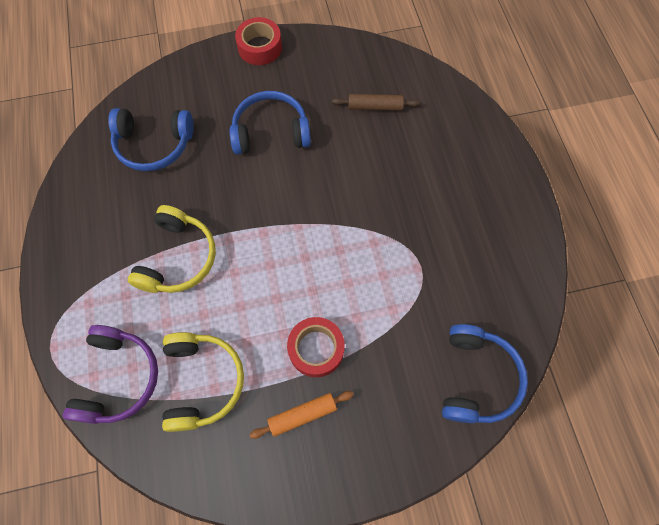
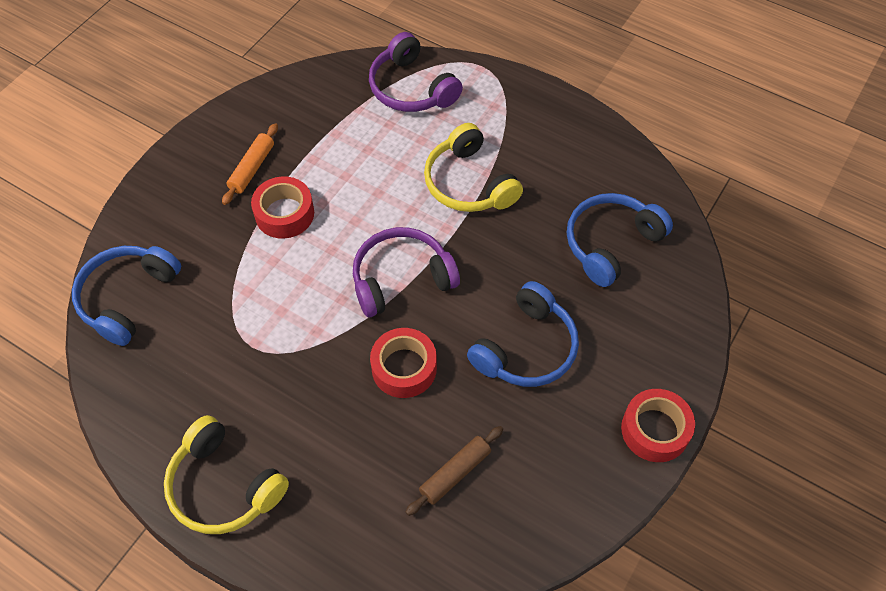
camera: 135 degrees right, 10 degrees down
yellow headphones [162,332,244,432] -> yellow headphones moved to [164,415,289,534]
blue headphones [442,324,528,423] -> blue headphones turned 60 degrees clockwise [72,246,181,346]
none -> purple headphones [353,227,460,317]
none -> red tape [370,328,437,398]

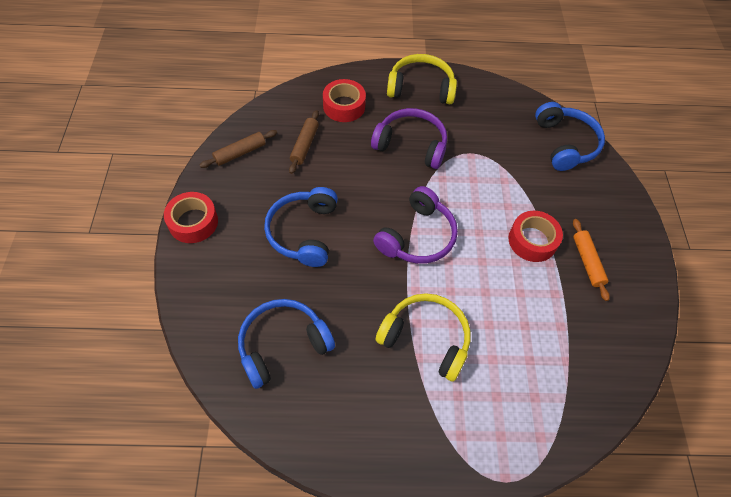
camera: 145 degrees right, 0 degrees up
purple headphones [369,32,463,112] -> purple headphones moved to [371,108,447,169]
red tape [370,328,437,398] -> red tape moved to [323,79,366,122]
blue headphones [567,193,673,287] -> blue headphones turned 135 degrees counterclockwise [238,299,335,389]
none -> brown rolling pin [200,130,277,168]

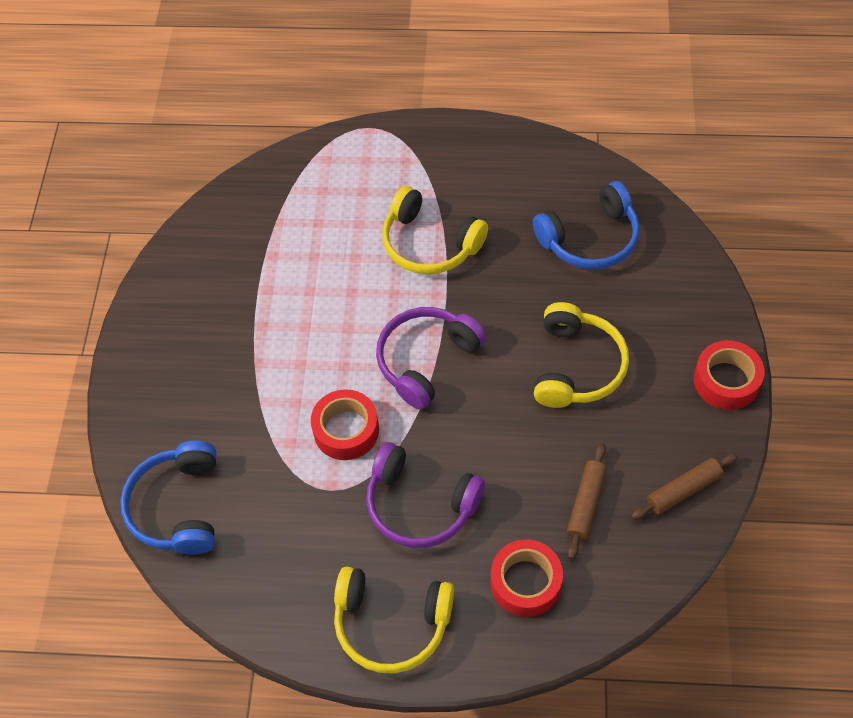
camera: 170 degrees left, 0 degrees up
blue headphones [264,187,338,267] -> yellow headphones [534,302,629,408]
red tape [508,211,563,262] -> red tape moved to [311,389,379,460]
orange rolling pin [573,219,610,301] -> none

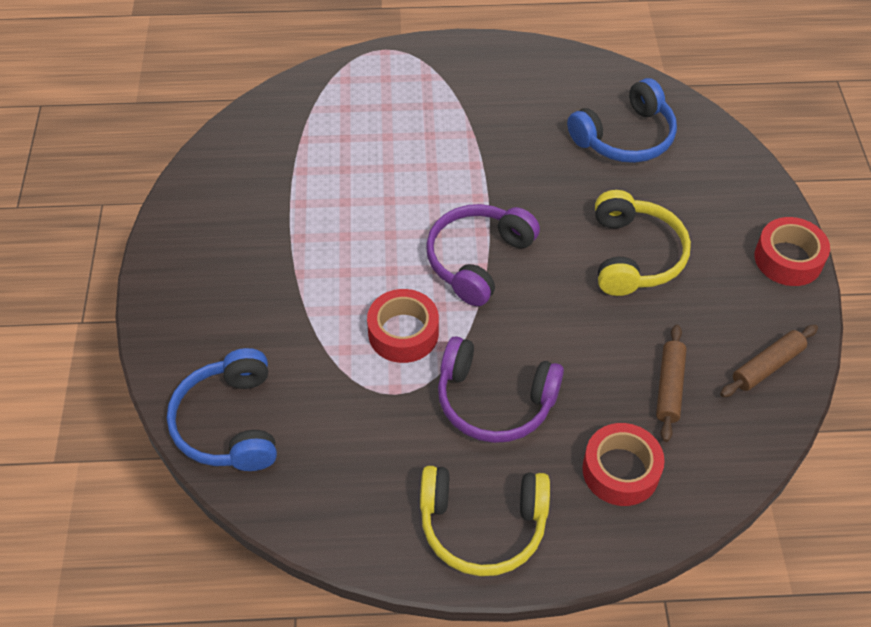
camera: 10 degrees left, 5 degrees down
yellow headphones [382,186,488,274] -> none

